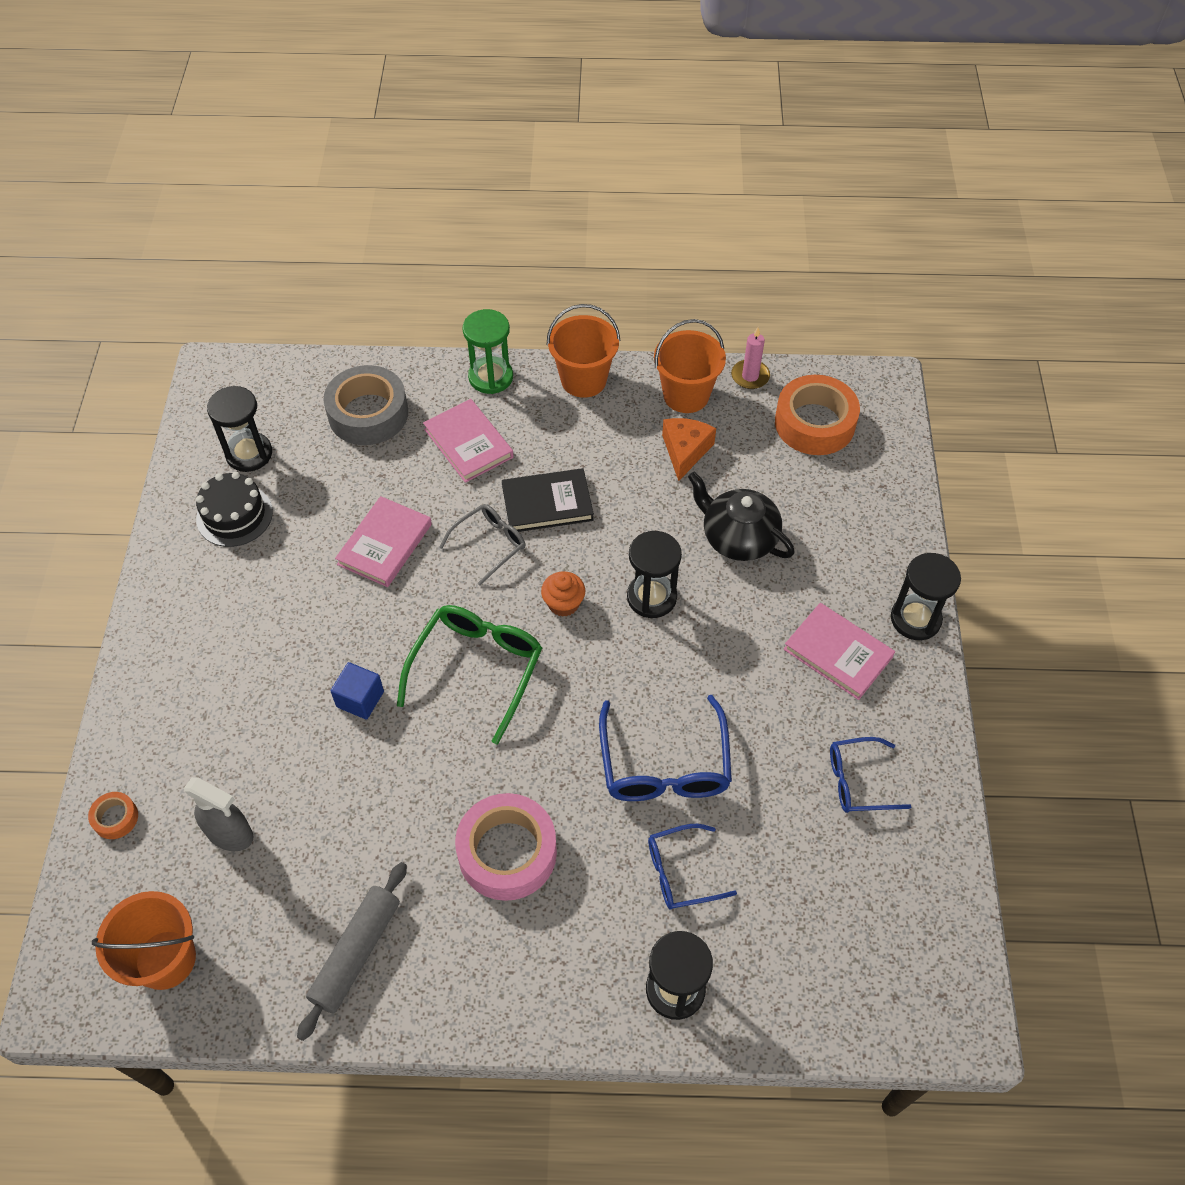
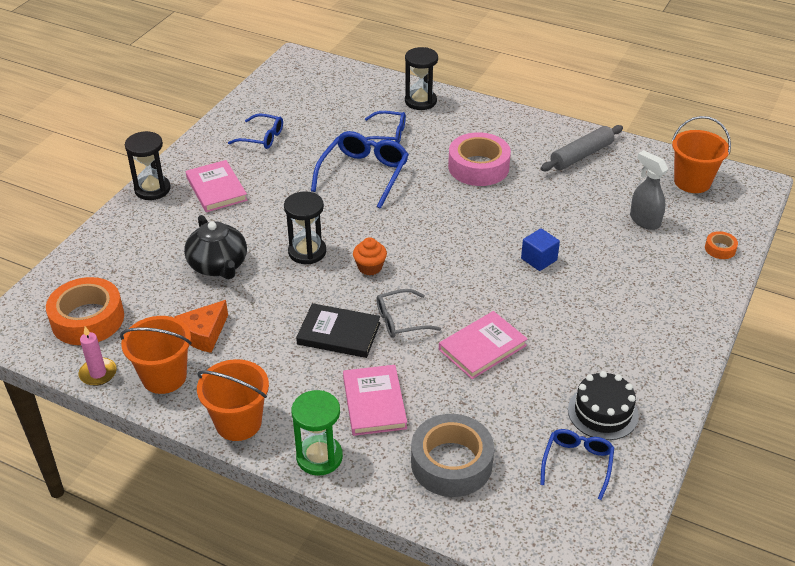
camera: 155 degrees left, 15 degrees down
black hourglass [207,386,272,472] -> blue glasses [540,429,614,500]
green glasses [397,605,542,745] -> none

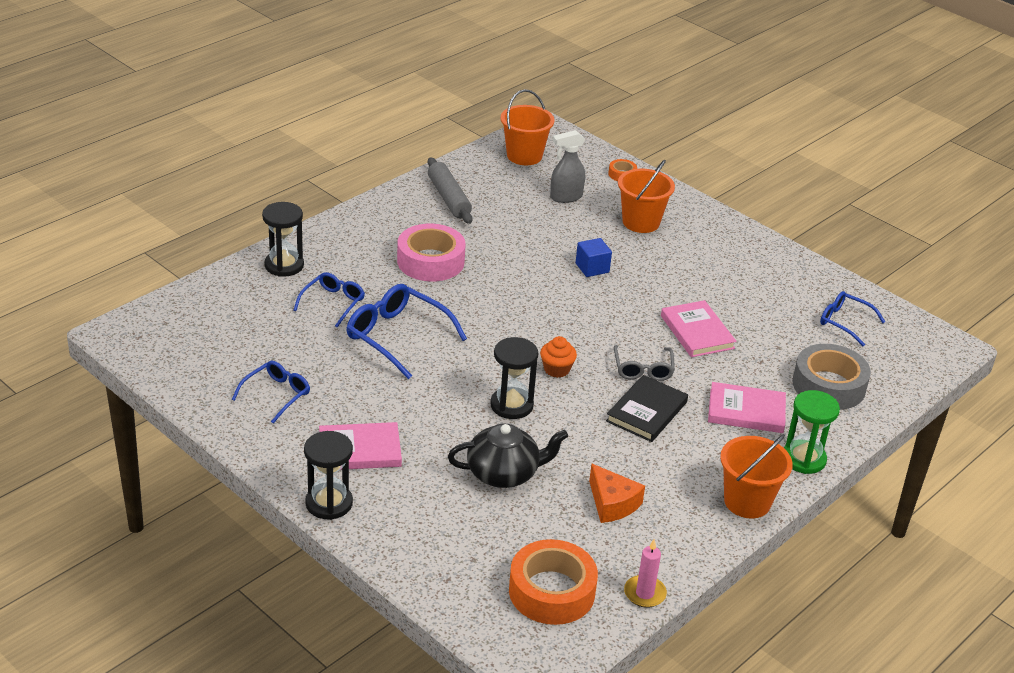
camera: 75 degrees left, 5 degrees down
orange bucket [120,316,192,394] -> orange bucket moved to [618,160,675,233]
black cake [568,371,639,440] -> none

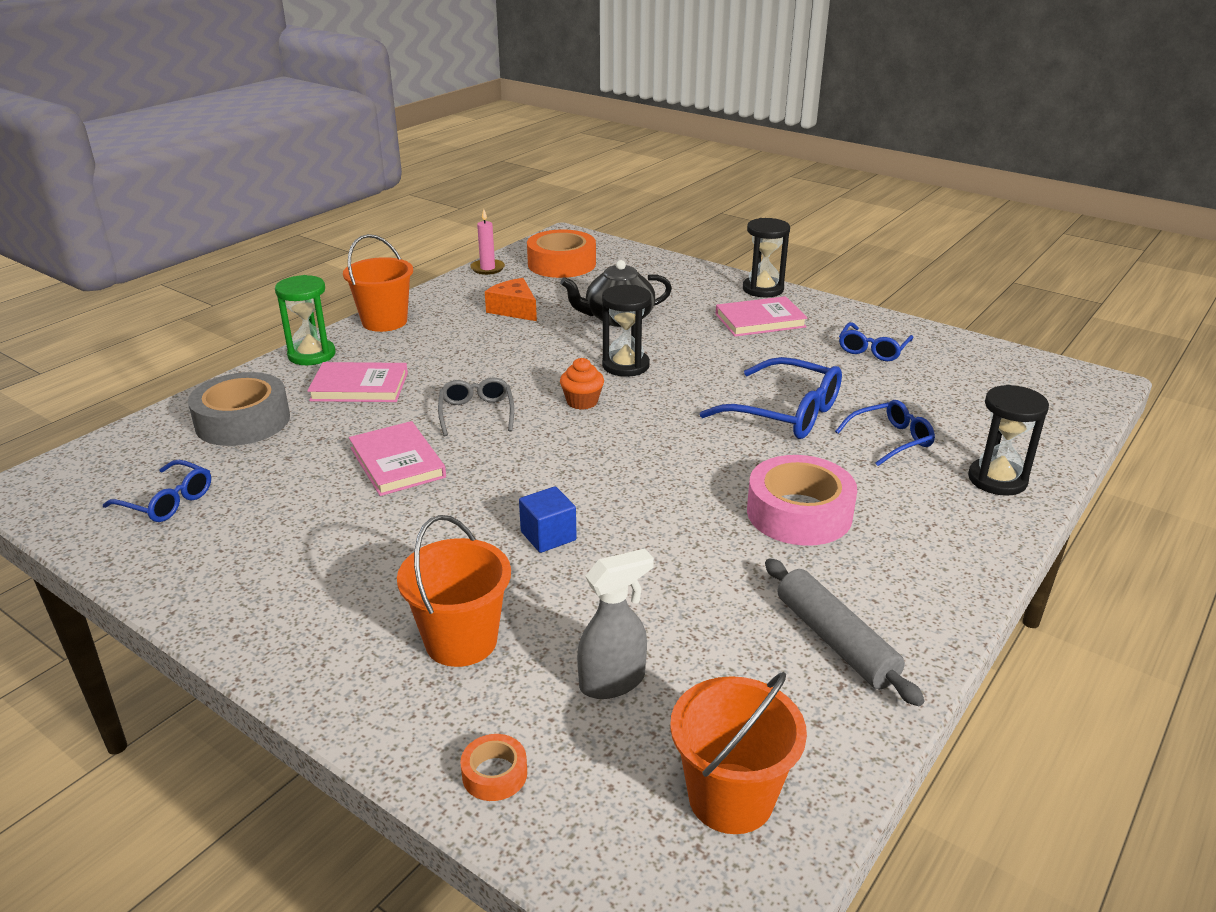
camera: 175 degrees right, 5 degrees down
blue glasses [293,272,365,327] -> blue glasses turned 135 degrees counterclockwise [835,400,935,466]
black book [606,375,688,442] -> none

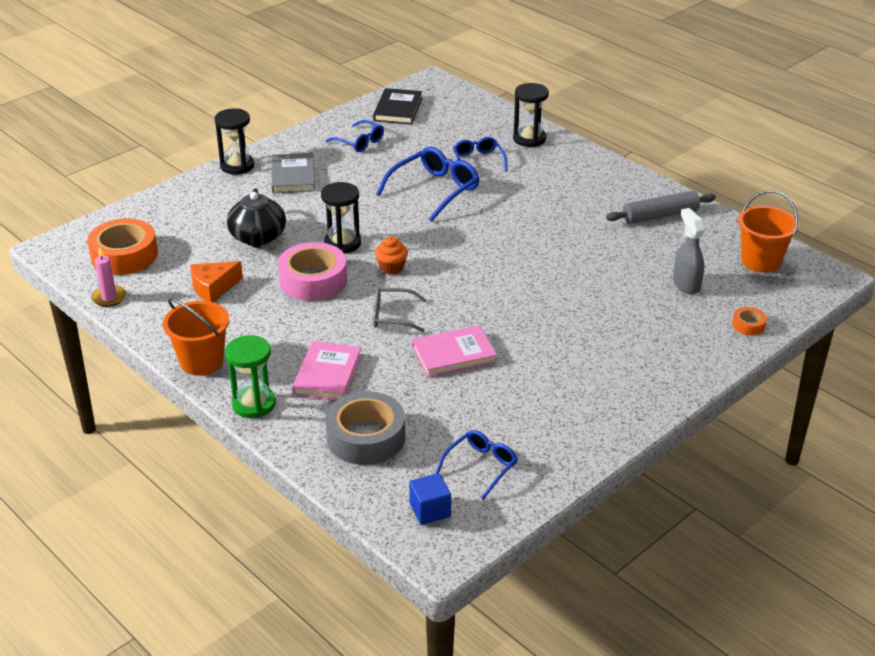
camera: 80 degrees left, 5 degrees up
orange bucket [397,515,511,667] -> none
blue cube [519,486,577,553] -> blue cube moved to [409,473,451,525]
pink book [716,296,808,337] -> grey book [271,153,315,193]
pink tape [747,455,857,546] -> pink tape moved to [278,242,347,301]
none -> black book [373,88,422,125]

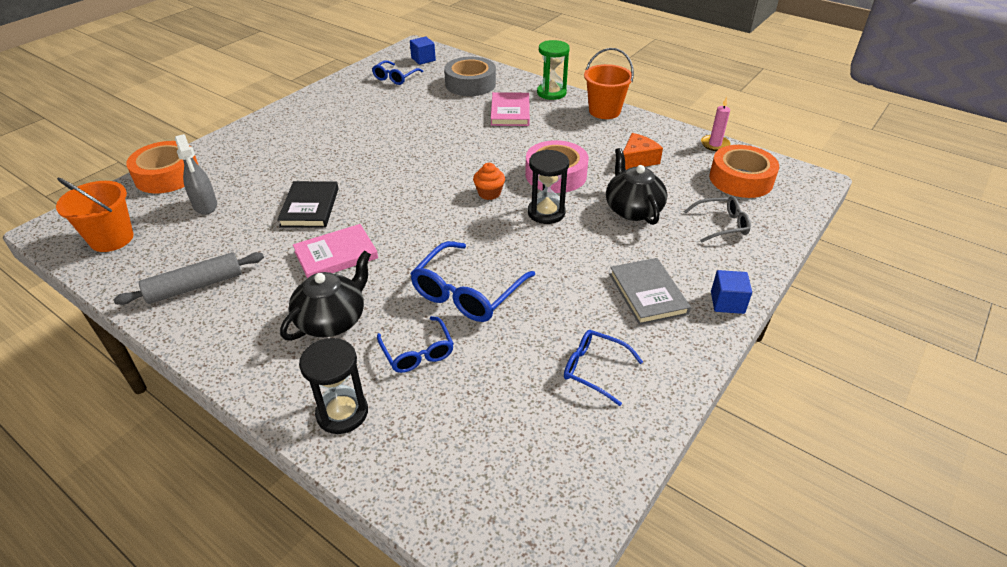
camera: 170 degrees right, 5 degrees up
black hourglass [214,109,254,174] -> blue cube [711,270,752,314]
black book [373,88,422,125] -> black book moved to [277,181,339,228]
grey glasses [373,287,427,332] -> grey glasses moved to [684,196,751,243]
pink book [412,325,497,377] -> pink book moved to [293,224,378,278]
orange tape [732,307,767,335] -> orange tape [126,141,199,193], size x2.19
none -> black teapot [280,251,371,341]

